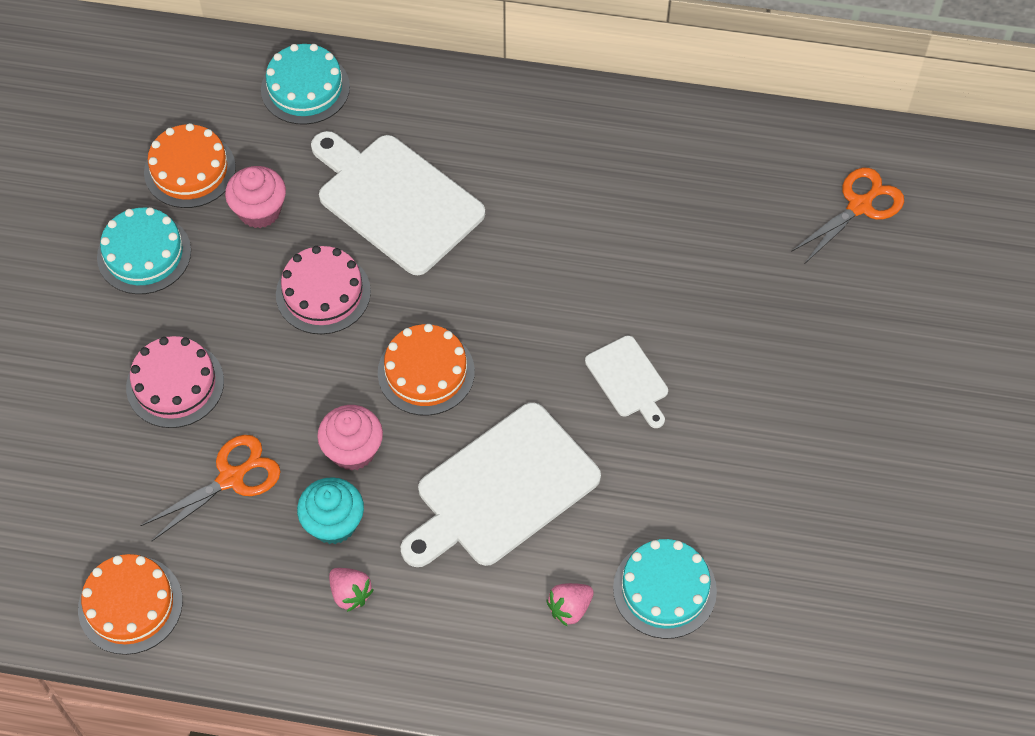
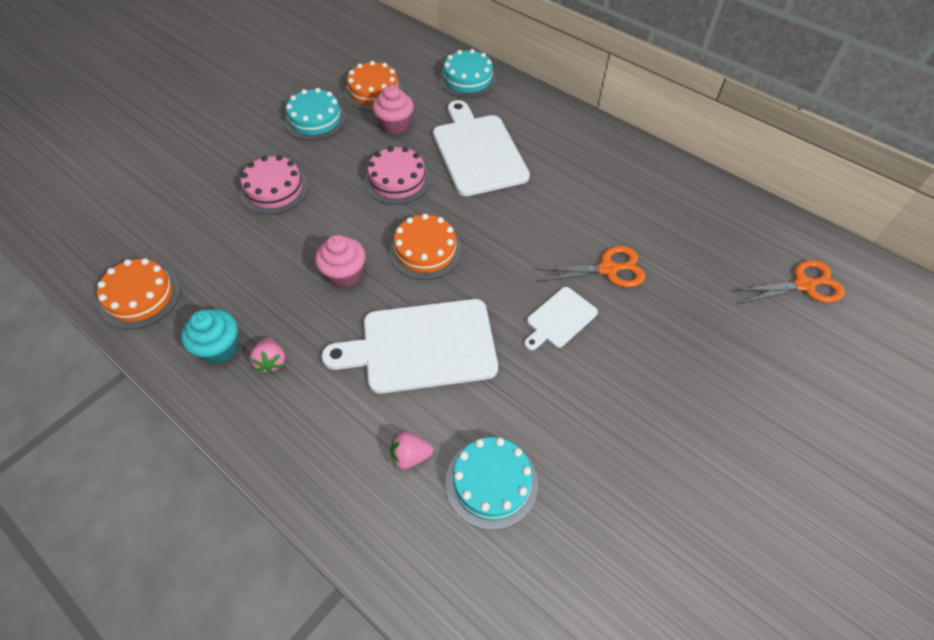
camera: 30 degrees right, 5 degrees down
orange scissors [140,435,281,541] -> orange scissors moved to [535,246,645,287]
turquoise cupcake [297,477,364,544] -> turquoise cupcake moved to [181,309,238,364]
white cutting board [585,336,668,428] -> white cutting board turned 45 degrees clockwise [524,287,598,350]

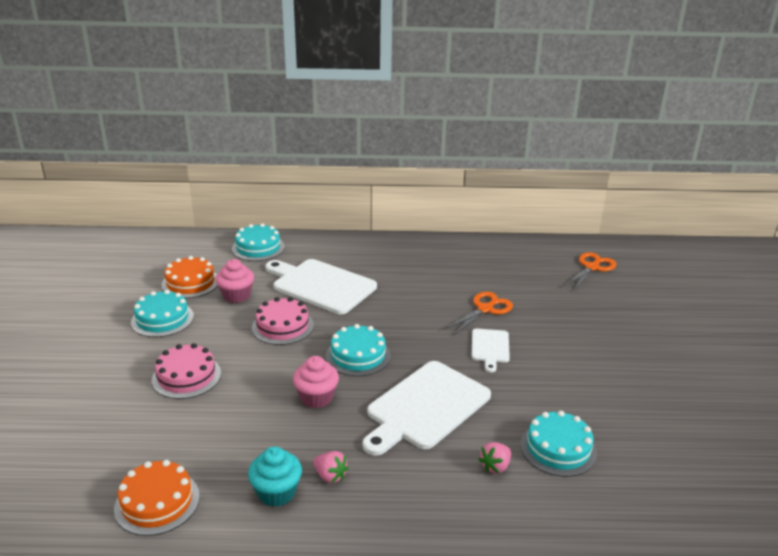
camera: 40 degrees left, 25 degrees down
orange cake [389,214,462,280] -> turquoise cake [326,324,391,376]

